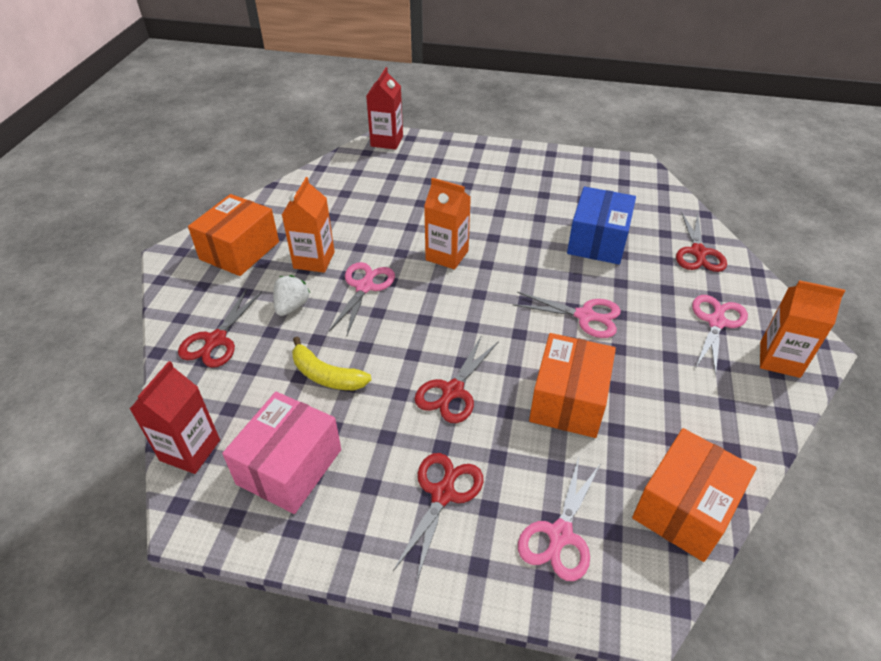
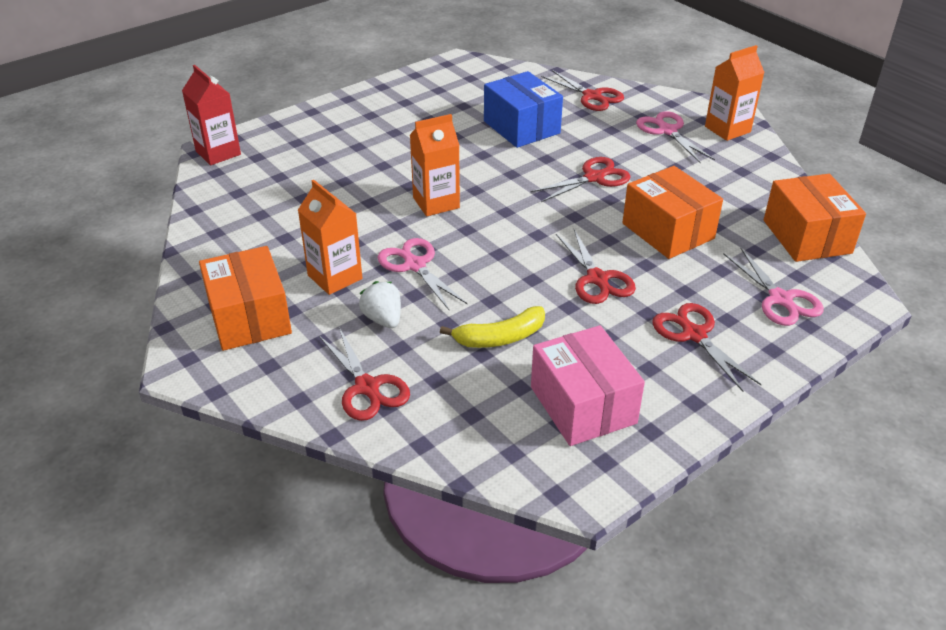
camera: 50 degrees left, 5 degrees down
red carton [130,361,220,474] -> none
pink scissors [513,292,621,338] -> red scissors [531,157,631,202]

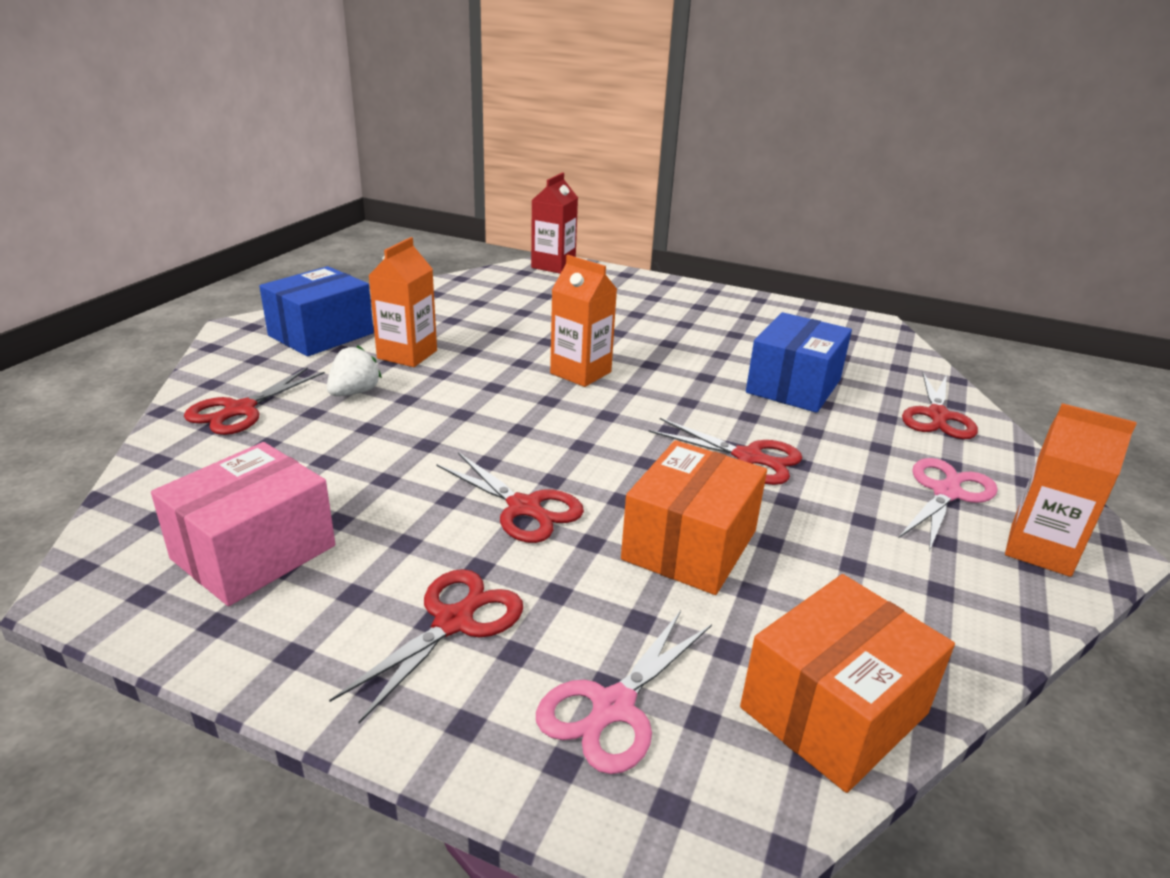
camera: 60 degrees right, 10 degrees down
orange box [199,246,292,351] -> blue box [259,266,374,356]
pink scissors [377,238,467,310] -> none
yellow banana [440,306,545,348] -> none
red scissors [556,229,636,304] -> red scissors turned 90 degrees counterclockwise [436,452,584,543]

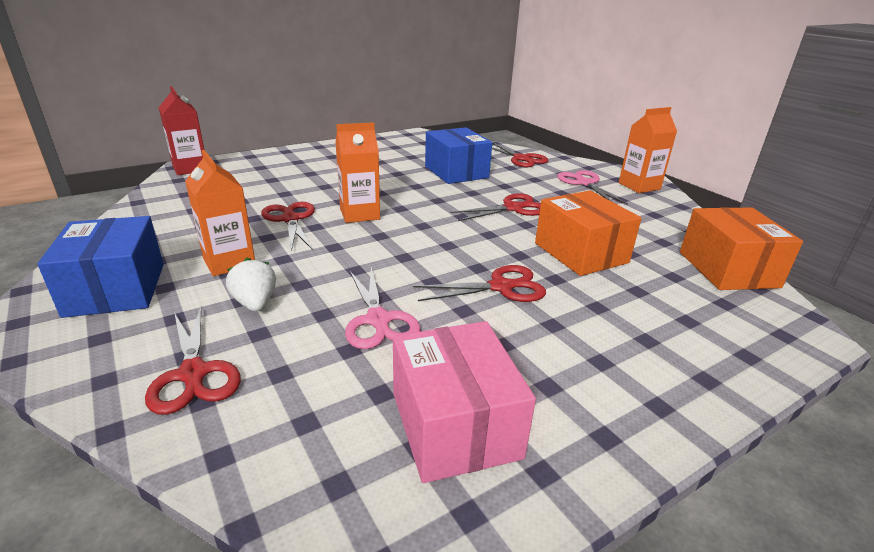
camera: 55 degrees left, 0 degrees up
red scissors [329,569,523,723] -> red scissors moved to [261,202,315,251]
pink scissors [536,610,712,774] -> pink scissors moved to [345,267,420,349]

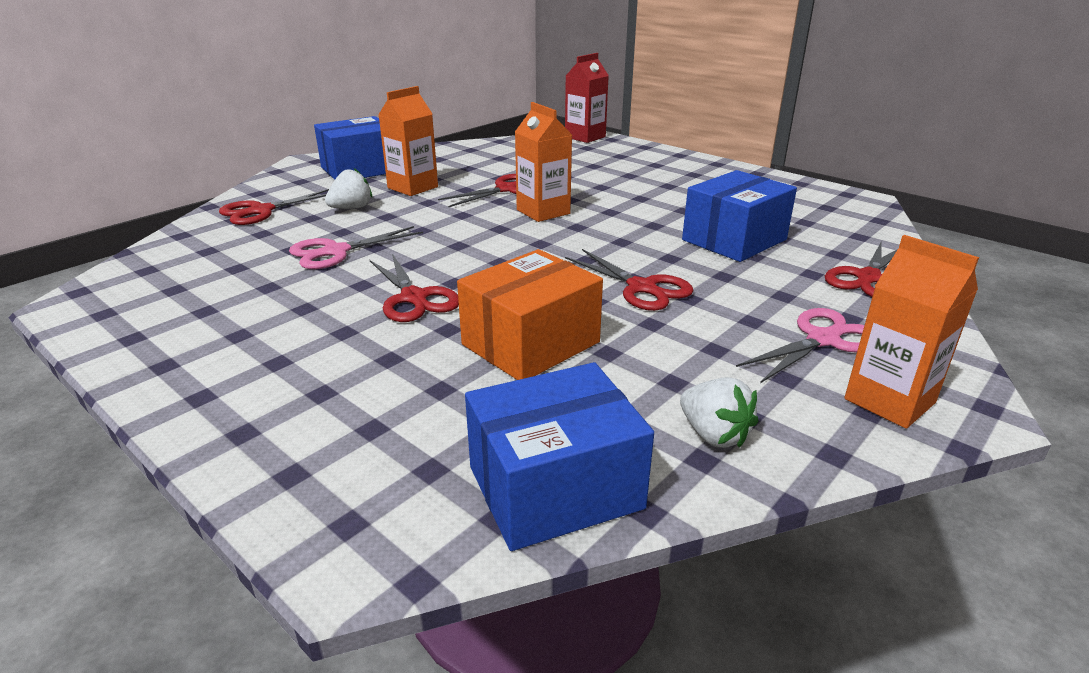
camera: 75 degrees right, 0 degrees up
pink box [393,321,536,483] -> none
orange box [680,207,803,290] -> blue box [465,362,654,551]
none -> white strawberry [680,377,758,448]

